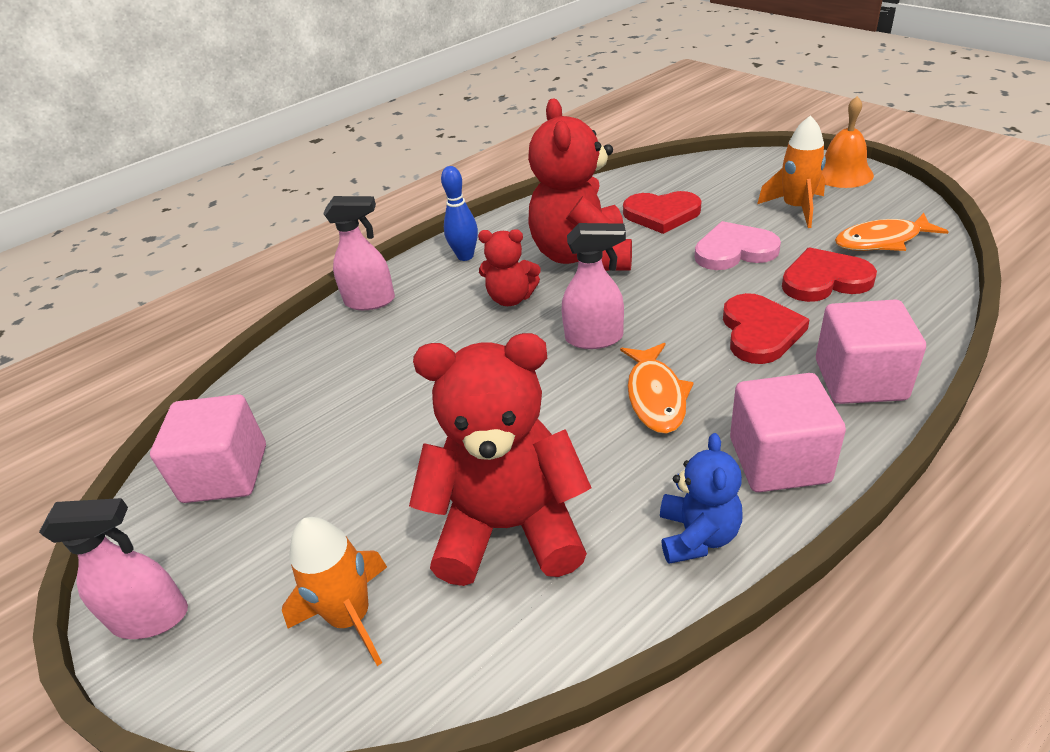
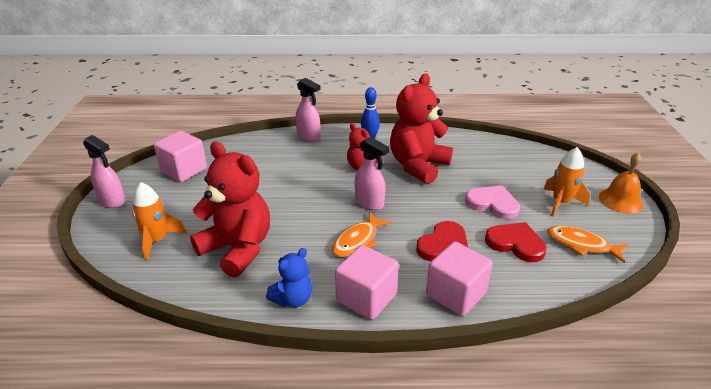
camera: 35 degrees right, 5 degrees down
red heart [623,191,702,234] -> none

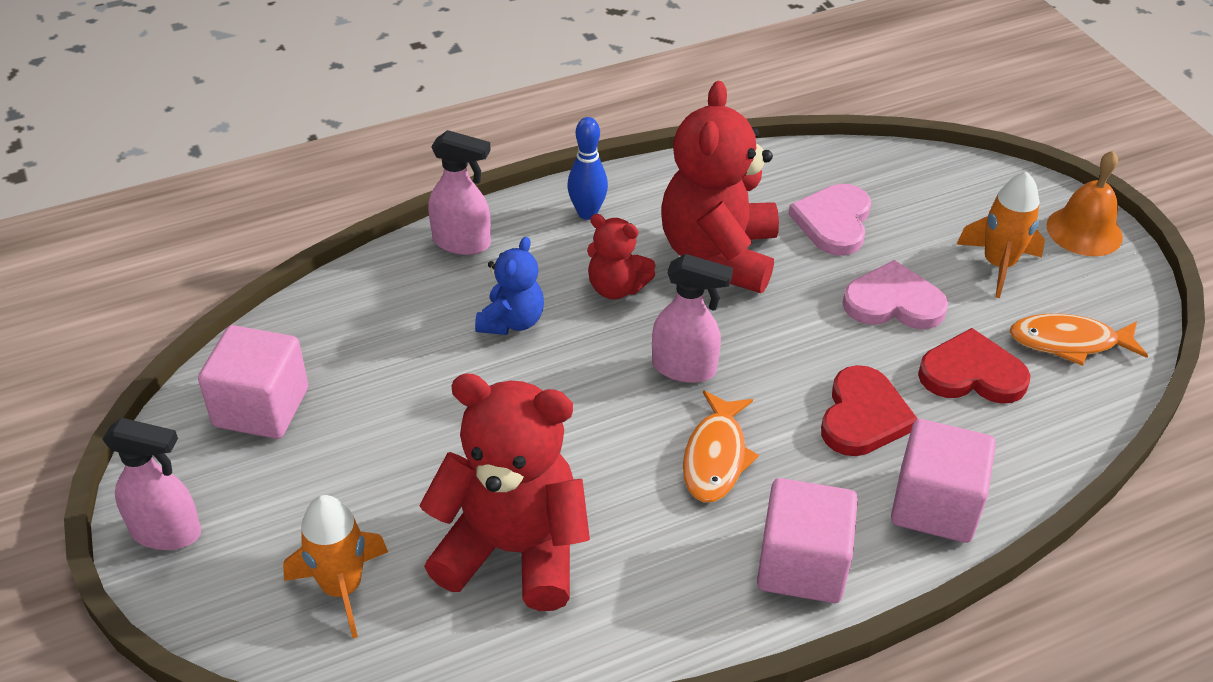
camera: 25 degrees left, 10 degrees up
blue teddy bear [266,248,312,307] -> blue teddy bear moved to [475,237,544,335]
none -> pink heart [788,184,871,256]

